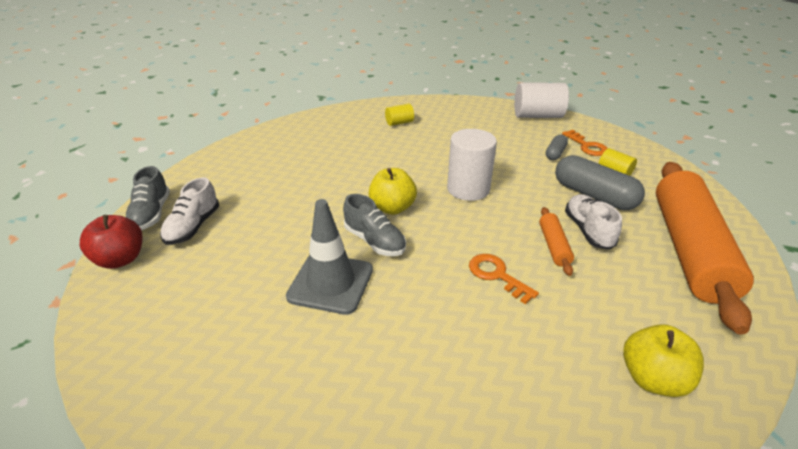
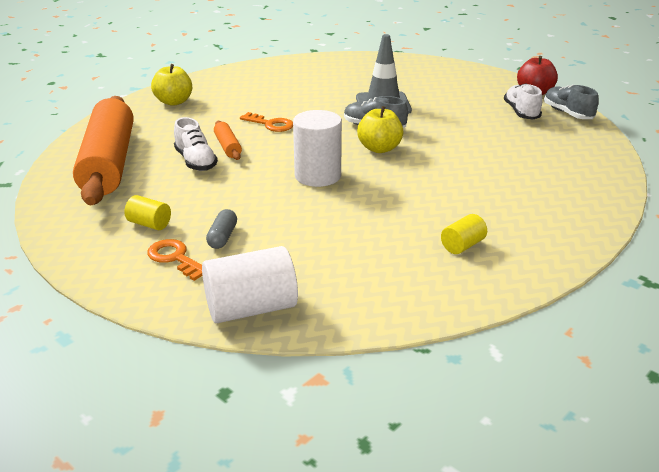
camera: 160 degrees right, 5 degrees down
grey capsule [555,155,645,210] -> none

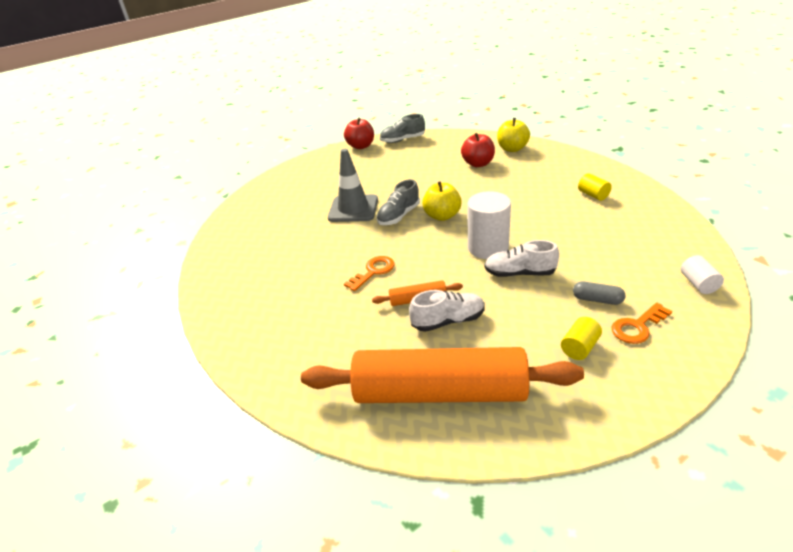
camera: 75 degrees left, 5 degrees up
yellow apple [151,64,192,106] -> yellow apple moved to [497,118,530,152]
white cylinder [202,246,298,323] -> white cylinder [681,255,724,294], size x0.53
white shoe [504,83,542,120] -> white shoe moved to [484,240,559,277]
none -> red apple [461,133,495,167]

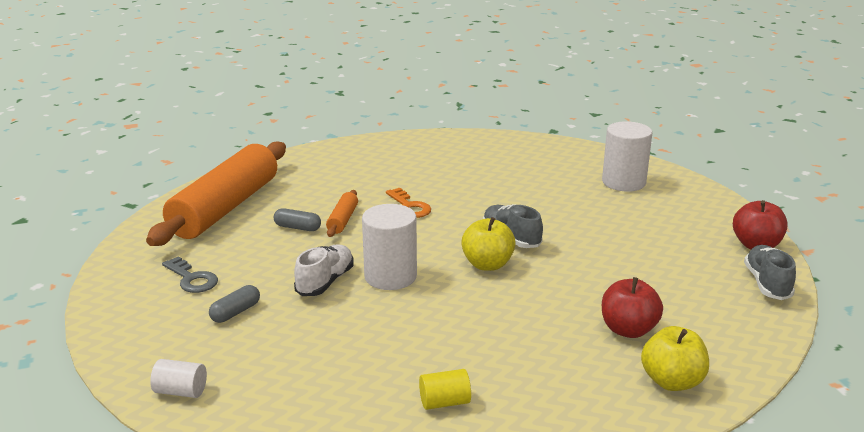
camera: 105 degrees right, 10 degrees down
grey traffic cone [328,149,378,222] -> none
white shoe [409,290,484,332] -> grey capsule [274,208,321,231]
yellow cylinder [561,317,602,360] -> grey key [162,256,218,293]
orange key [611,303,672,344] -> none
none -> white cylinder [602,121,652,192]

